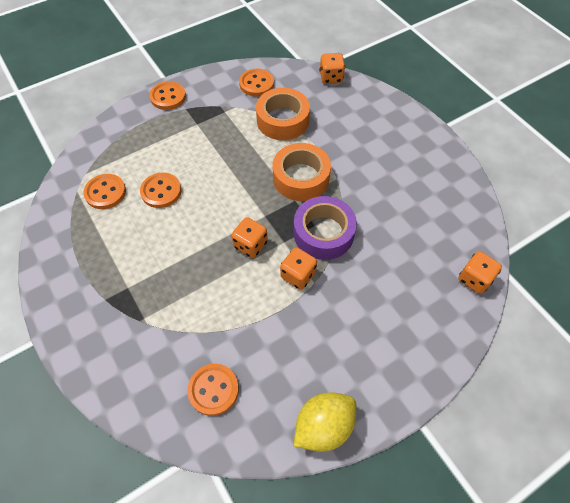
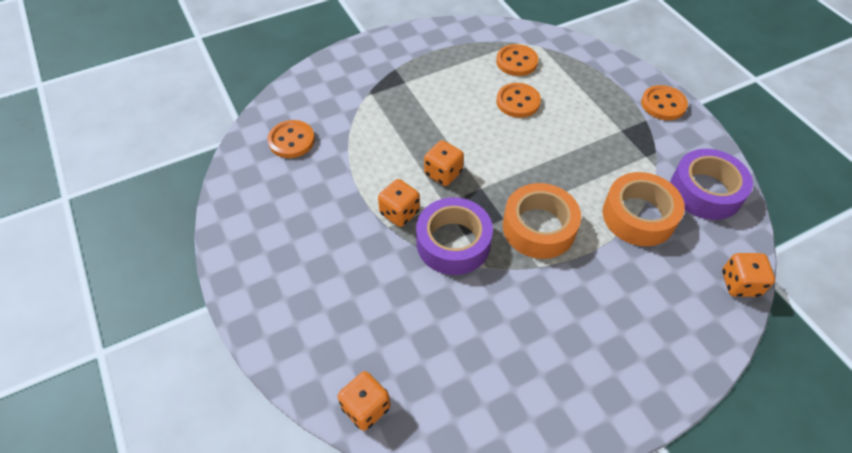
camera: 95 degrees right, 5 degrees down
orange button [239,69,274,96] -> purple tape [670,149,753,220]
yellow lemon [294,392,356,452] -> none

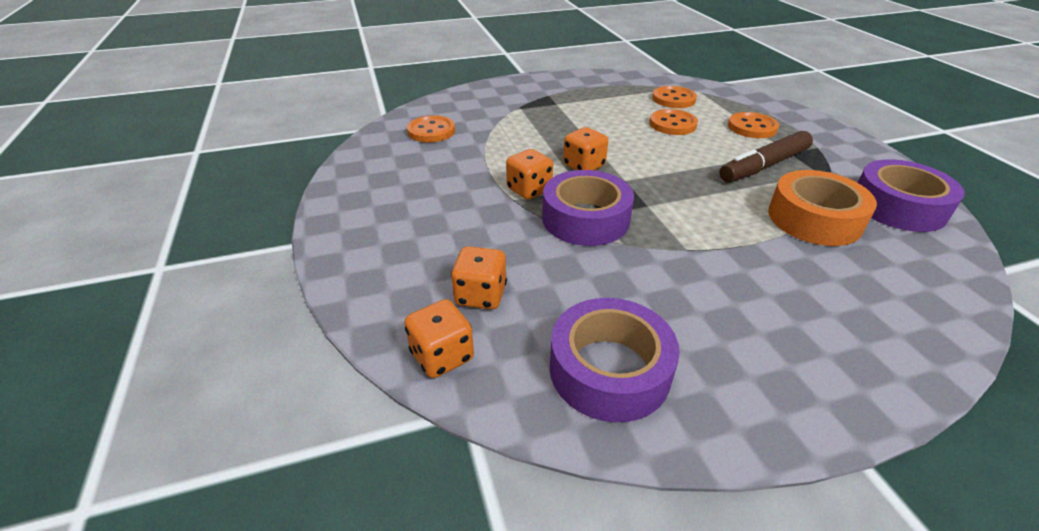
camera: 10 degrees right, 15 degrees down
orange tape [503,183,581,259] -> none
orange button [641,85,688,120] -> orange button moved to [728,112,779,138]
orange dice [722,253,775,297] -> orange dice moved to [451,246,507,309]
none -> purple tape [550,298,680,422]
none -> brown marker [719,131,813,182]

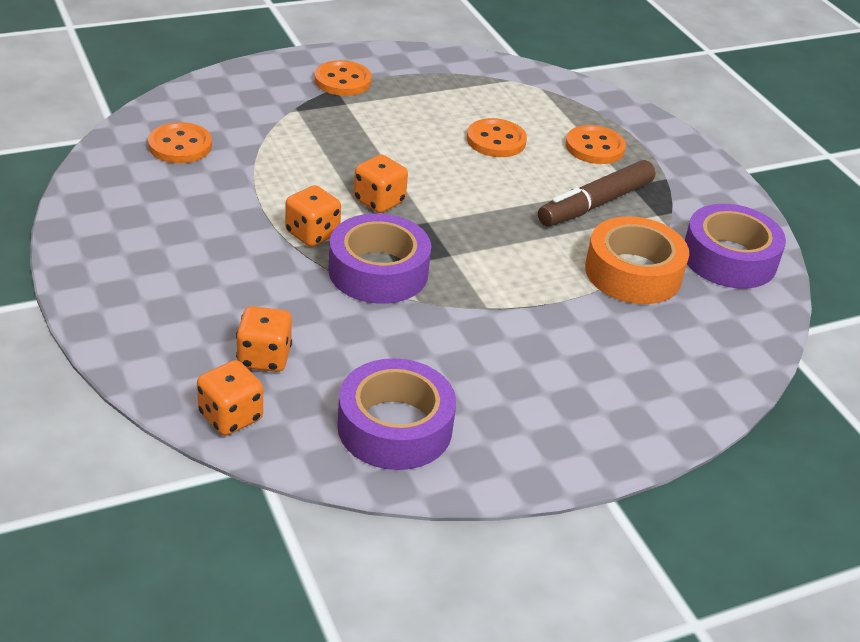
camera: 10 degrees left, 0 degrees up
orange button [652,86,697,108] -> orange button moved to [314,60,372,96]

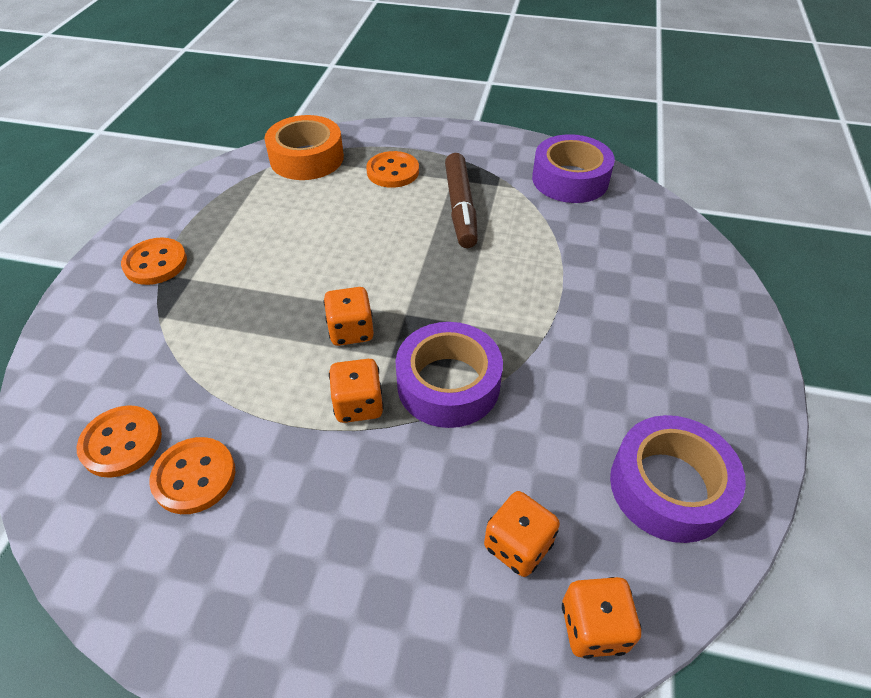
camera: 50 degrees left, 10 degrees up
orange button [467,118,527,157] -> orange button moved to [149,437,235,514]
orange tape [585,216,689,304] -> orange tape moved to [265,115,344,180]

